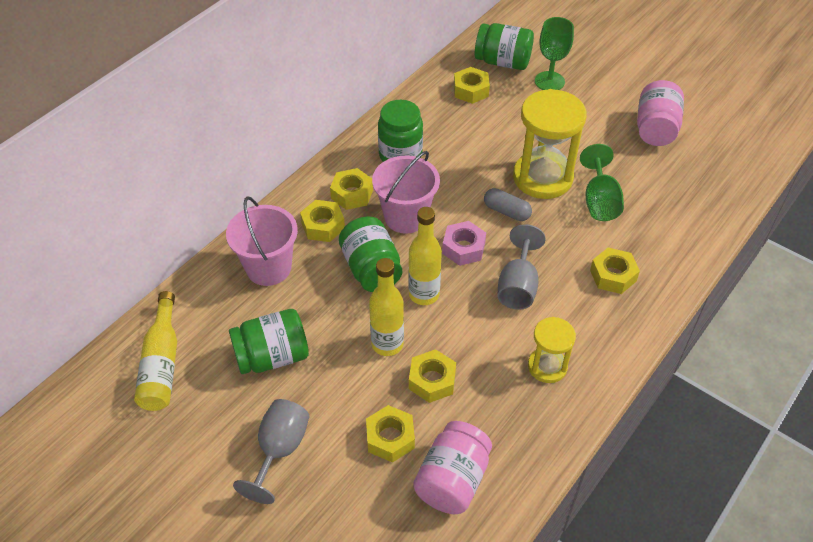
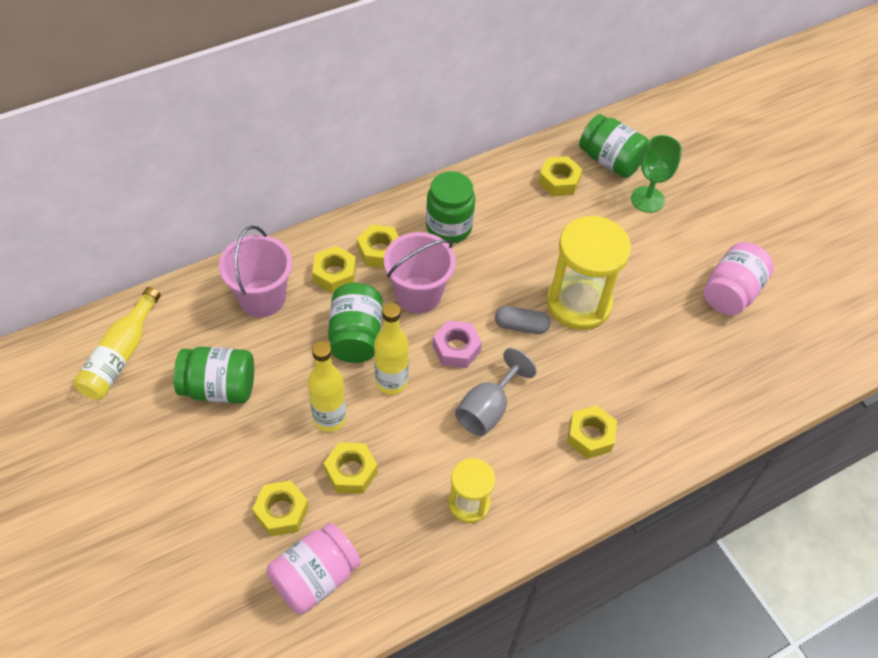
camera: 20 degrees right, 5 degrees up
grey goblet [233,399,310,504] -> none
grey capsule [484,188,532,221] -> grey capsule turned 45 degrees counterclockwise [495,306,550,334]
green goblet [580,144,624,221] -> none

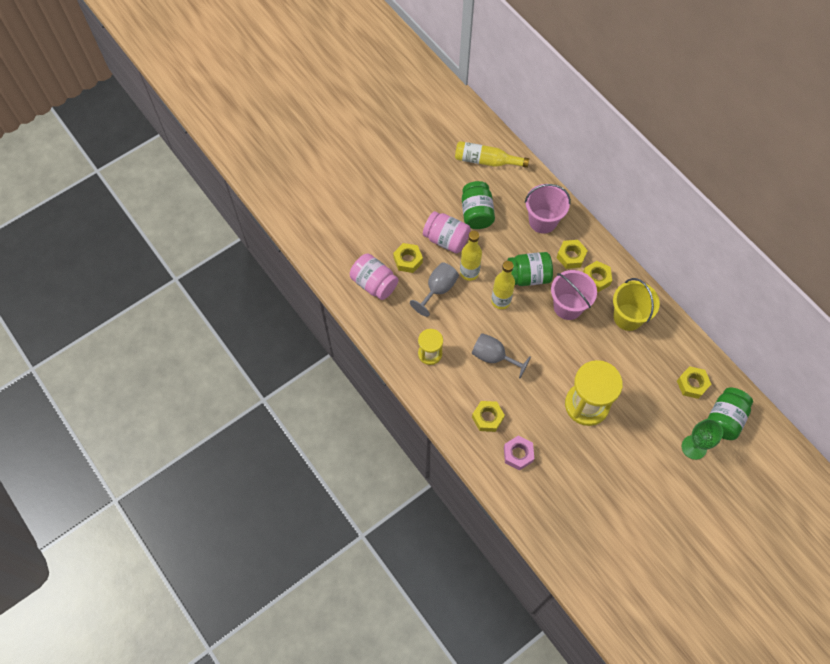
camera: 85 degrees right, 10 degrees up
yellow nut [324,442,378,494] -> grey goblet [410,262,459,317]
green jar [426,171,475,244] -> yellow bucket [613,278,660,331]
pink nut [433,320,482,368] -> pink nut moved to [504,436,534,470]
grey capsule [495,306,550,334] -> none
pink jar [704,242,774,316] -> pink jar moved to [423,211,471,253]

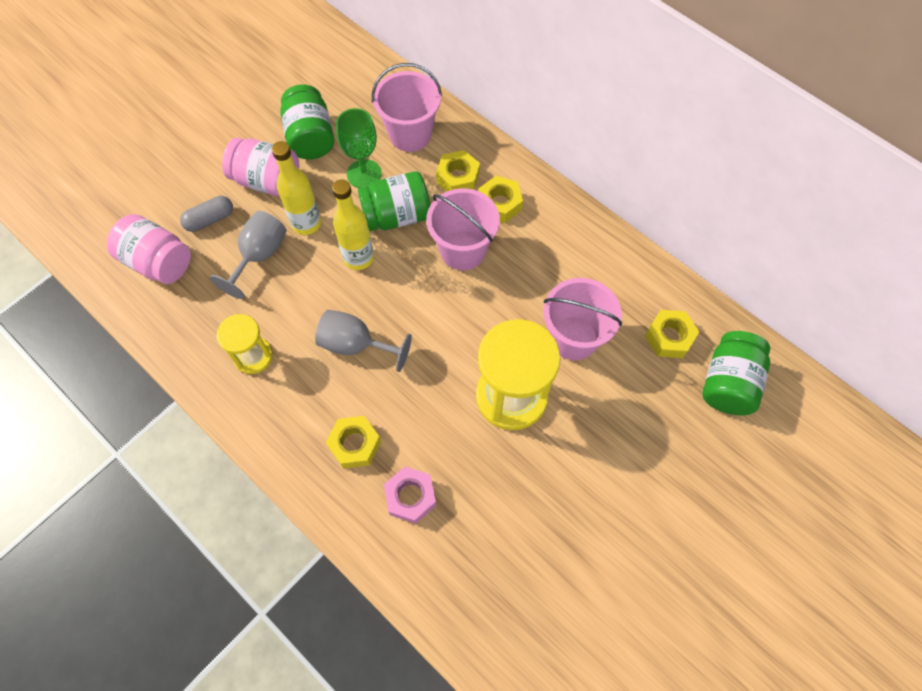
camera: 10 degrees left, 0 degrees up
yellow nut [393,243,423,273] -> grey capsule [180,196,233,232]
yellow bottle [455,141,529,168] -> none
yellow bucket [613,278,660,331] -> none
green goblet [682,419,723,460] -> green goblet moved to [336,108,382,188]
none -> pink bucket [544,278,622,361]

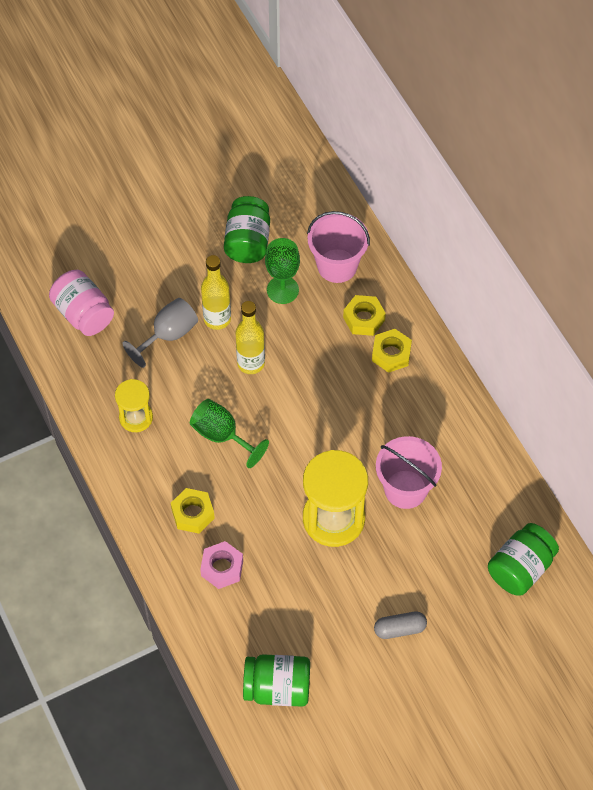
camera: 20 degrees right, 5 degrees down
grey capsule [180,196,233,232] -> grey capsule moved to [374,612,427,639]
pink jar [222,138,299,197] -> none
grey goblet [315,310,412,372] -> green goblet [190,399,269,468]
green jar [358,171,430,231] -> green jar moved to [243,654,310,707]
pink bucket [426,188,500,270] -> none
yellow nut [645,310,699,358] -> none

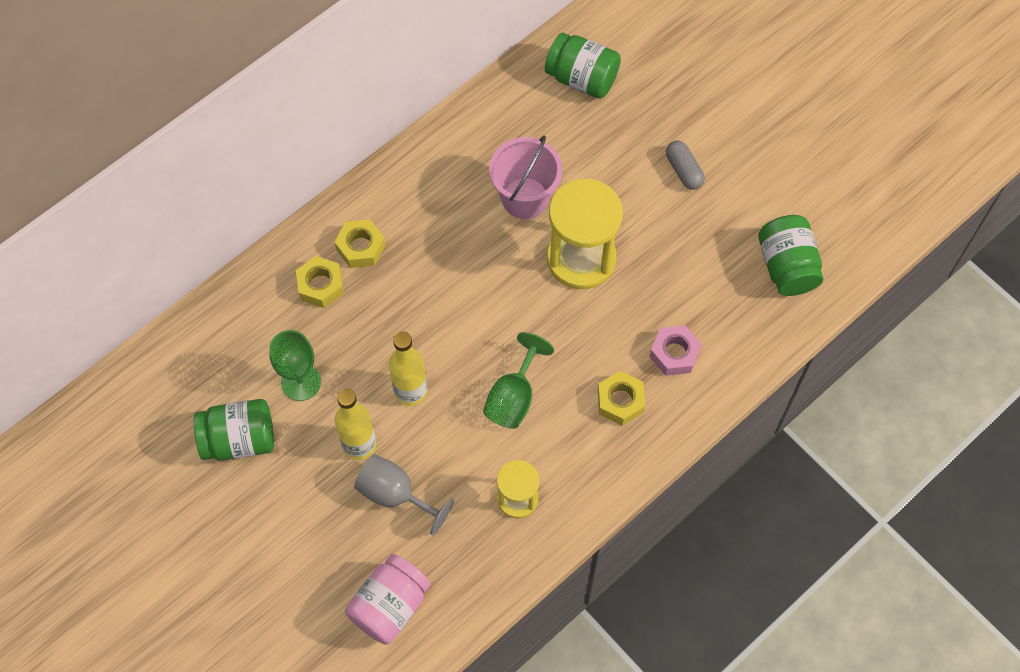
camera: 105 degrees left, 5 degrees up
pink bucket [307,211,370,283] -> none

